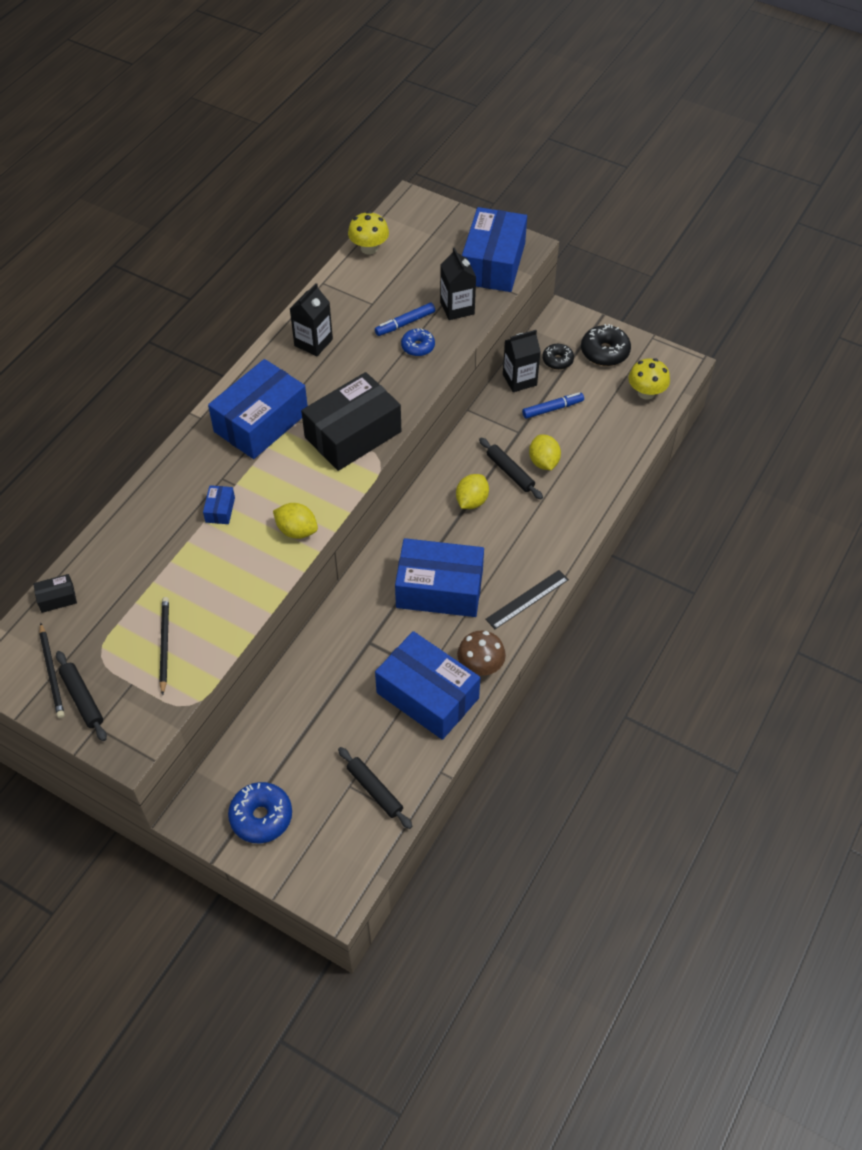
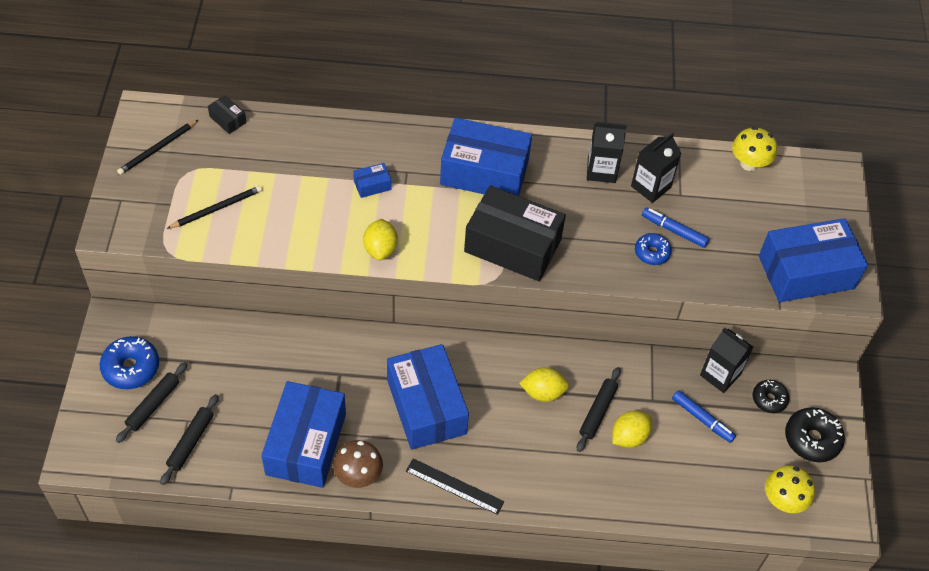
camera: 60 degrees right, 0 degrees up
black rolling pin [56,651,107,741] -> black rolling pin moved to [116,362,188,443]
black carton [440,248,476,320] -> black carton moved to [631,132,681,203]

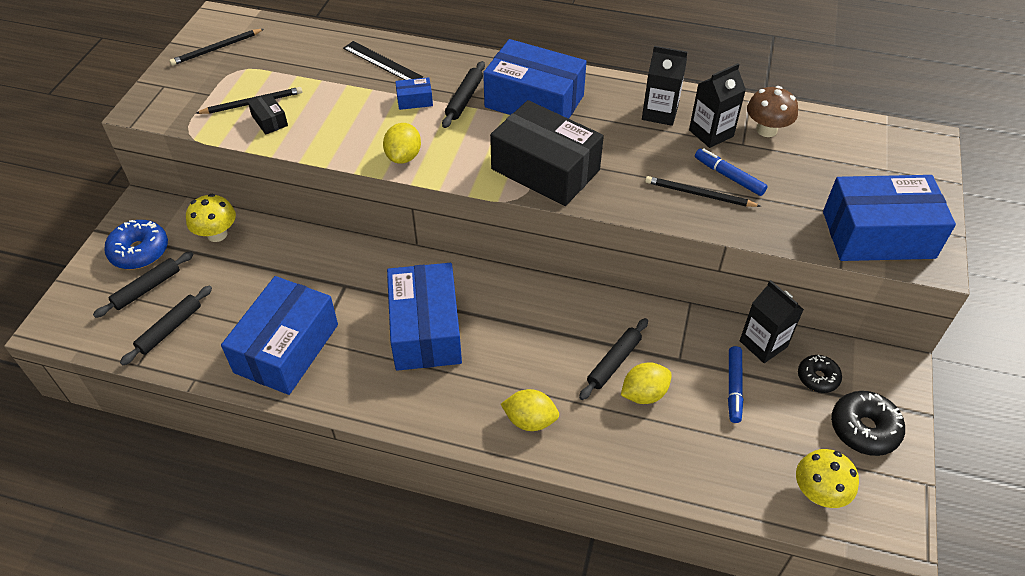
camera: 15 degrees right, 5 degrees down
black box [208,95,246,134] -> black box moved to [248,94,288,135]
brown mushroom [333,440,383,488] -> brown mushroom moved to [747,86,798,137]
black ruler [406,458,504,515] -> black ruler moved to [343,41,423,80]
yellow lemon [519,367,569,402] -> yellow lemon moved to [501,389,559,431]
blue donut [635,233,672,265] -> black pencil [645,176,761,207]
blue marker [672,390,736,443] -> blue marker turned 45 degrees clockwise [728,346,743,423]
yellow mushroom [732,127,777,171] -> yellow mushroom moved to [186,194,236,242]
none -> black rolling pin [442,61,485,128]

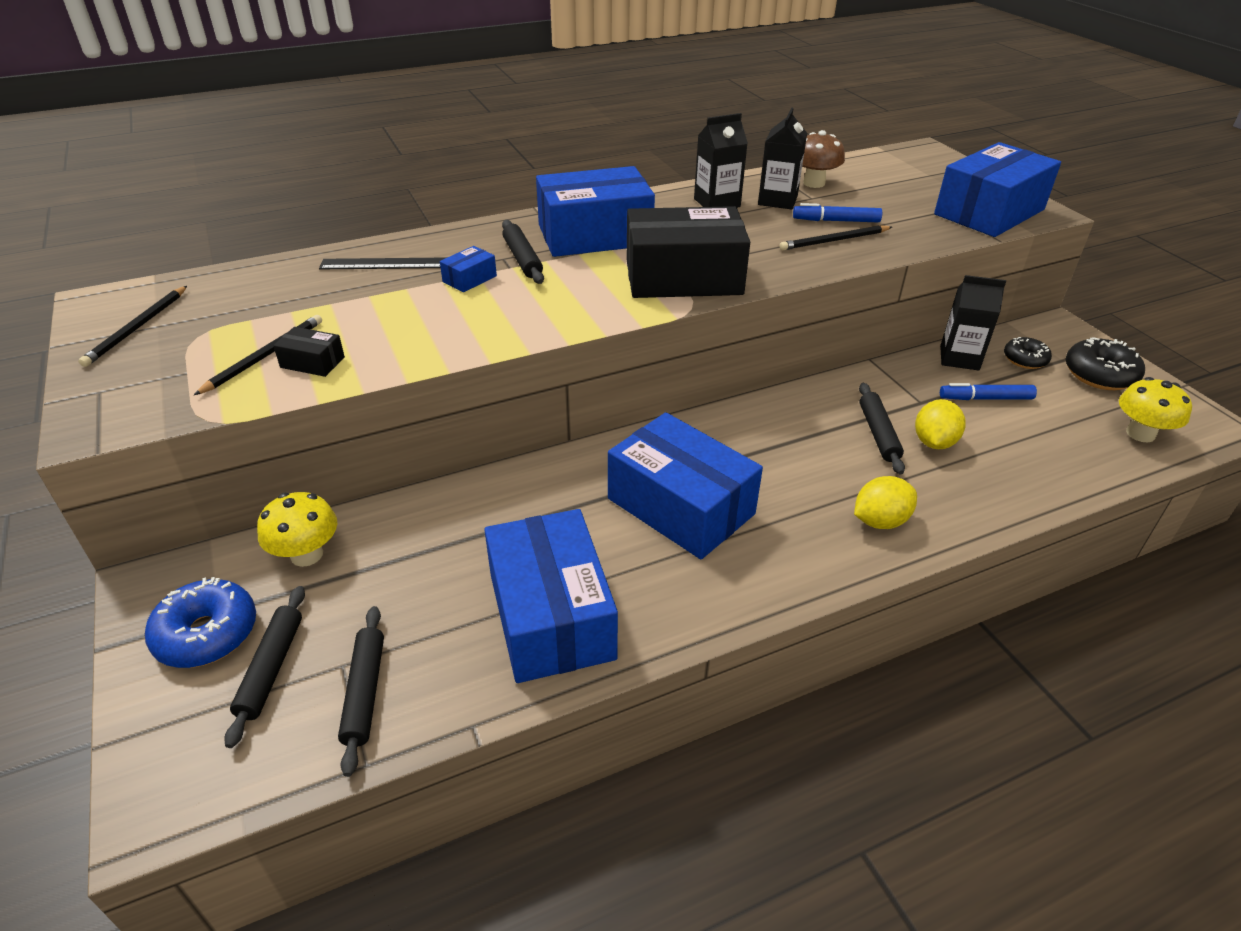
camera: 40 degrees left, 10 degrees down
yellow lemon [383,123,421,164] -> none
blue marker [728,346,743,423] -> blue marker turned 120 degrees clockwise [940,383,1037,400]

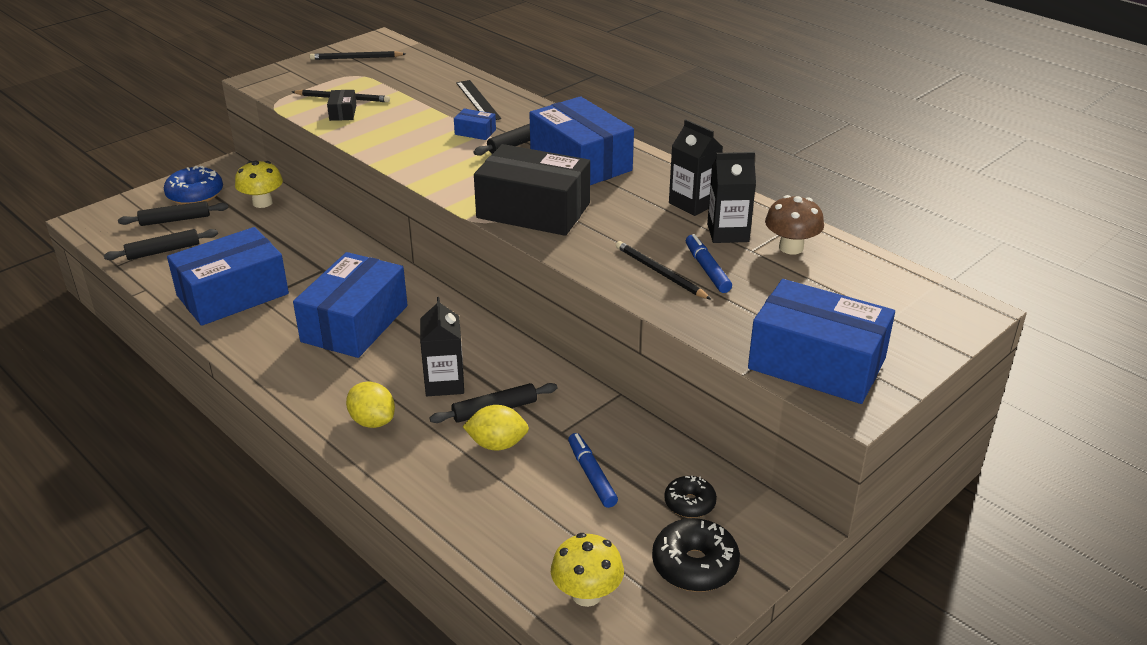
camera: 70 degrees right, 5 degrees down
black box [626,206,750,298] -> black box turned 45 degrees counterclockwise [474,144,590,236]
black carton [940,275,1006,371] -> black carton moved to [420,297,464,396]

